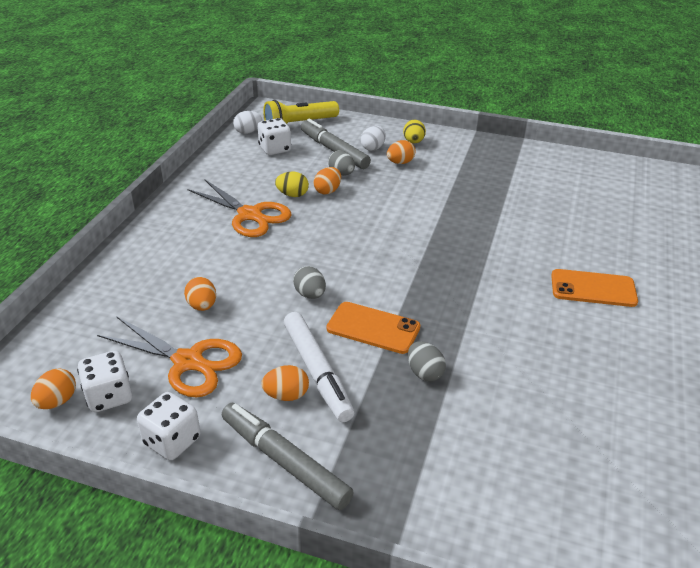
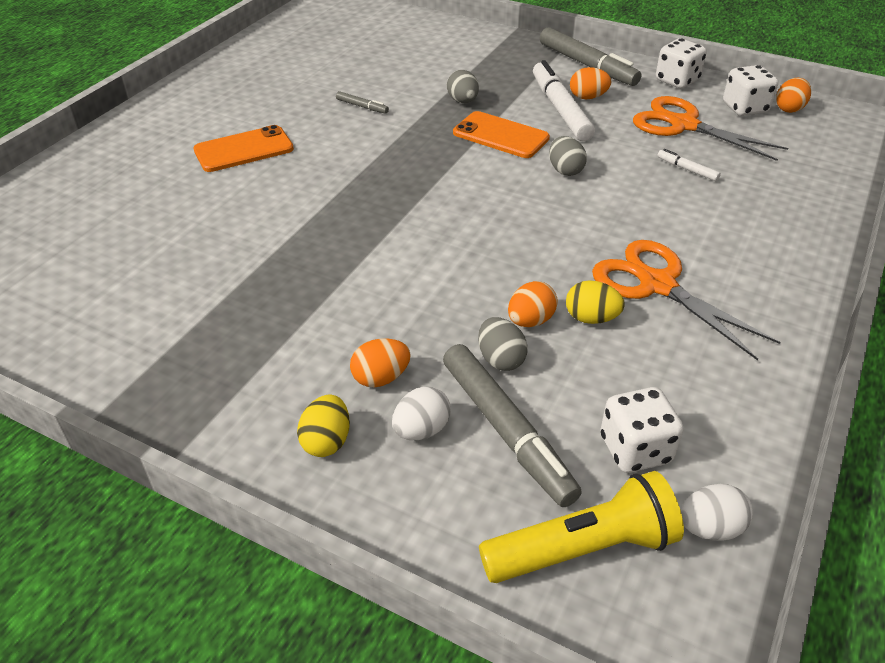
camera: 170 degrees left, 5 degrees up
orange egg [184,277,216,311] -> white marker [657,149,721,181]
orange phone [551,269,638,307] -> orange phone turned 45 degrees counterclockwise [193,125,294,172]
none -> grey marker [336,91,389,114]

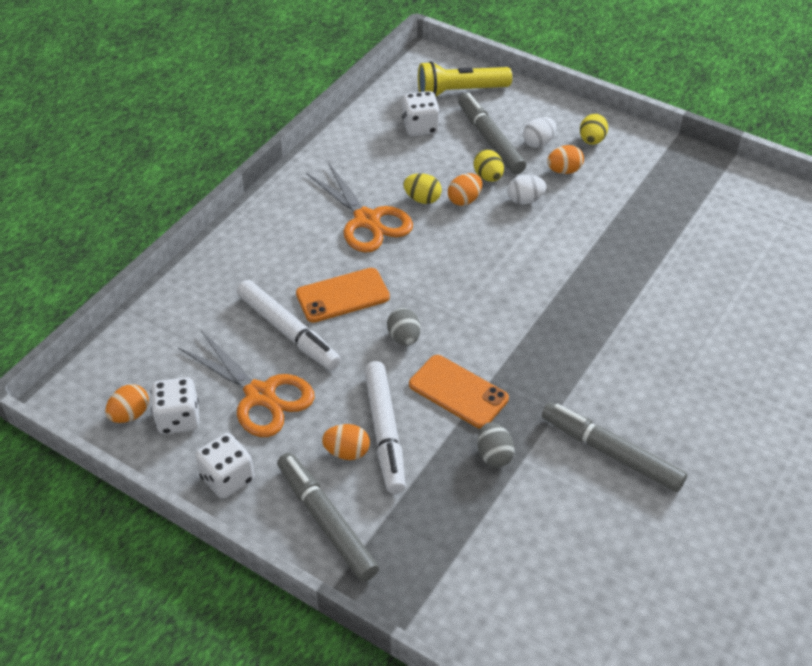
camera: 175 degrees left, 5 degrees up
orange phone [193,125,294,172] -> orange phone moved to [296,268,390,323]
grey marker [336,91,389,114] -> grey marker [542,402,687,492], size x2.25
grey egg [478,317,528,371] -> yellow egg [474,150,504,182]
white marker [657,149,721,181] -> white marker [237,280,341,370], size x2.25
white egg [681,484,753,541] -> white egg moved to [507,175,547,205]

